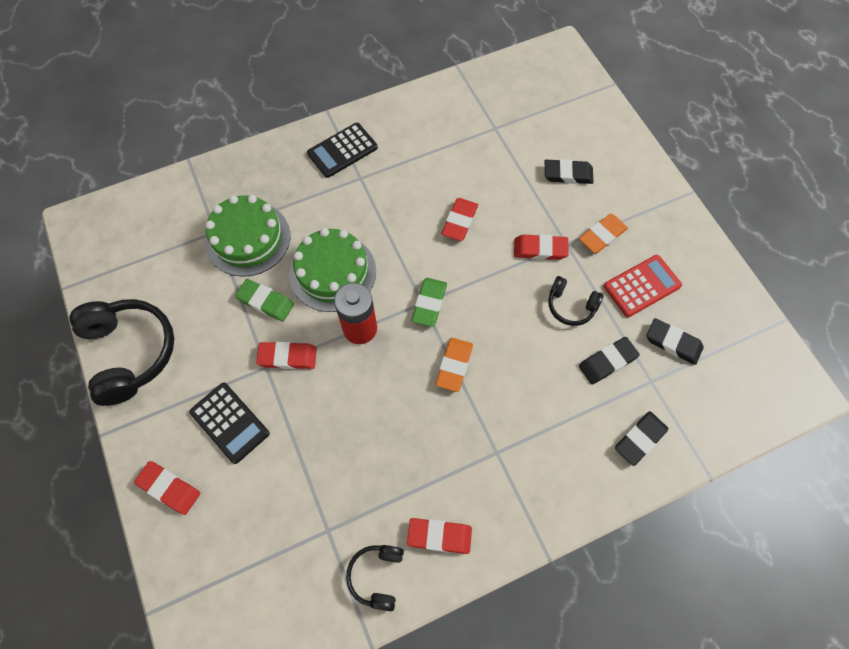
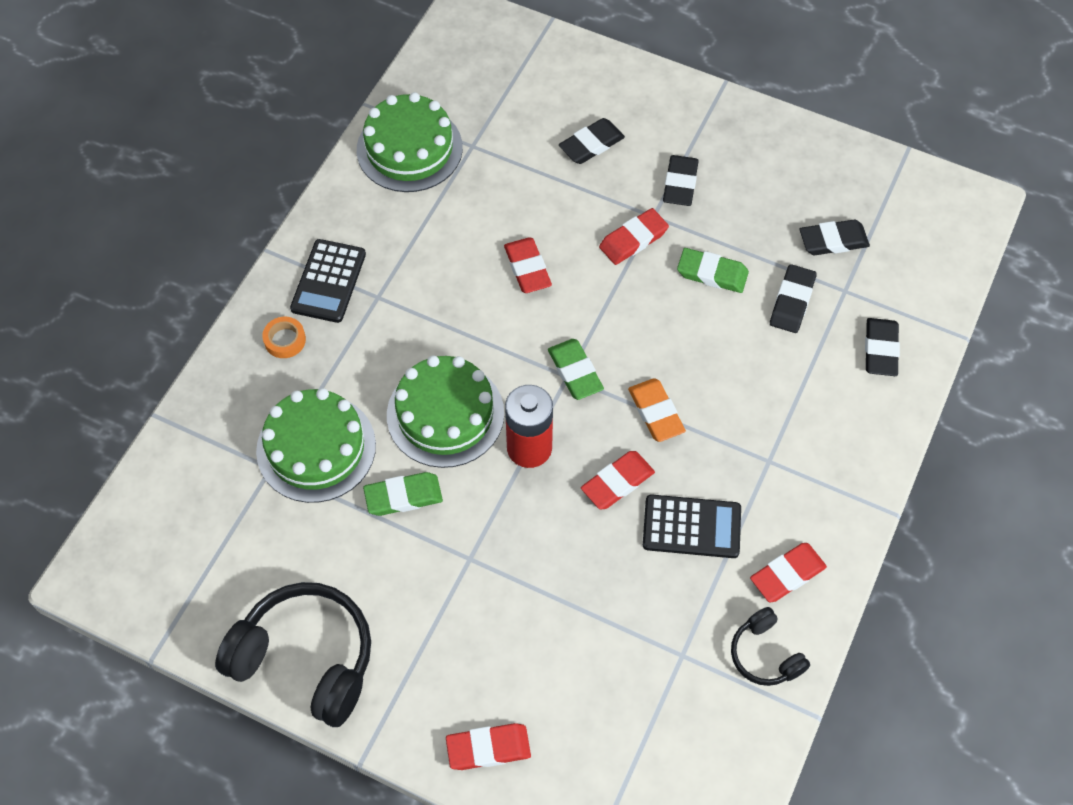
camera: 40 degrees left, 5 degrees down
black calculator [189,383,270,464] -> black calculator moved to [643,494,741,558]
red eraser [256,342,317,369] -> red eraser moved to [581,451,655,509]
black headphones [549,276,603,326] -> green eraser [677,248,749,293]
orange eraser [579,214,628,253] -> black eraser [663,155,699,206]
red calculator [604,255,682,317] -> none
none -> orange tape [262,317,306,358]
none -> green cake [357,92,463,192]

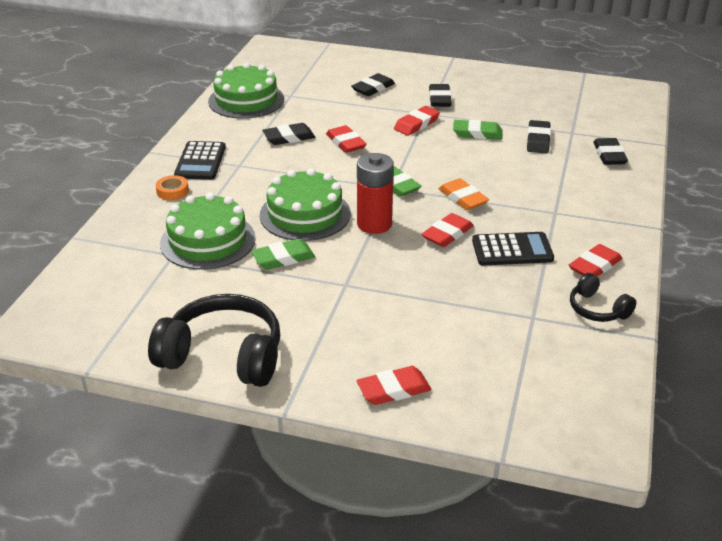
camera: 10 degrees left, 25 degrees down
black eraser [800,219,870,255] -> black eraser moved to [262,123,315,145]

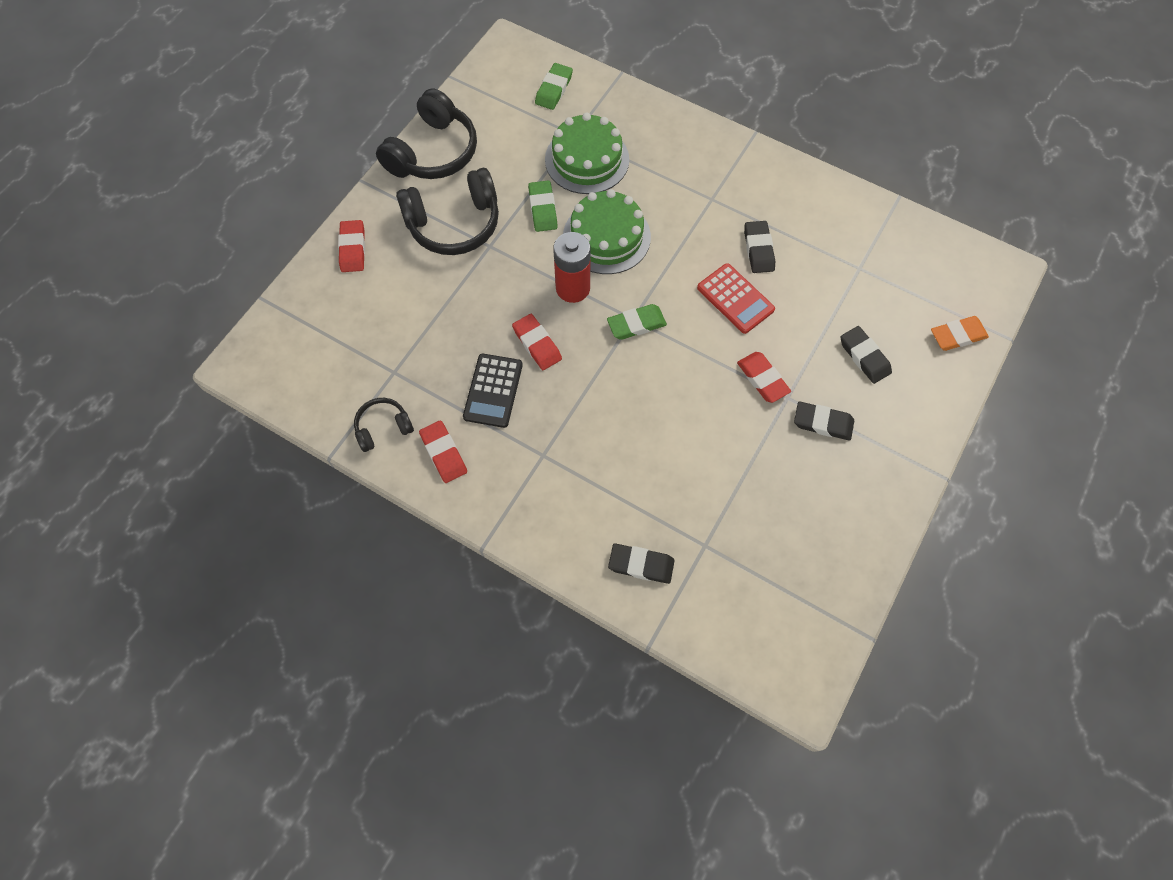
camera: 105 degrees right, 30 degrees up
orange tape [156,175,189,200] -> none
black calculator [174,141,226,180] -> none
green cake [208,62,284,119] -> none
red eraser [326,125,367,153] -> red calculator [697,263,775,334]
orange eraser [438,178,489,210] -> orange eraser moved to [931,316,989,351]
green eraser [453,120,503,140] -> green eraser moved to [535,63,573,110]
black eraser [527,120,551,153] -> none
none -> black headphones [396,168,499,255]

